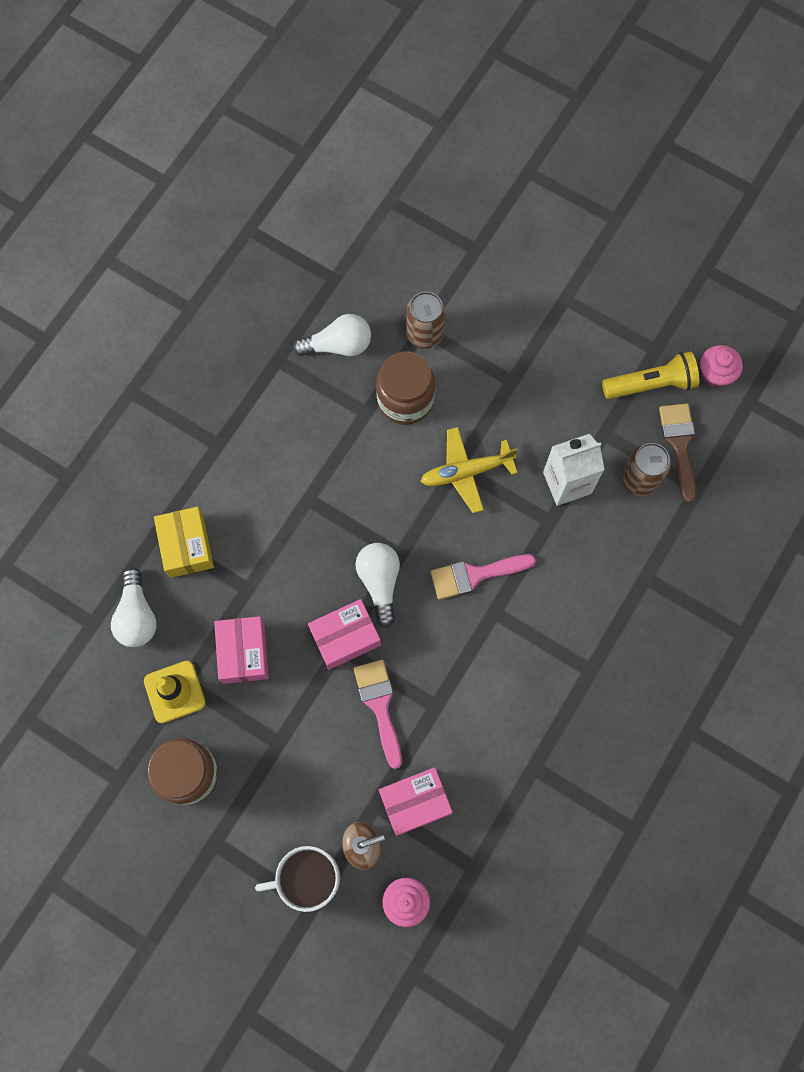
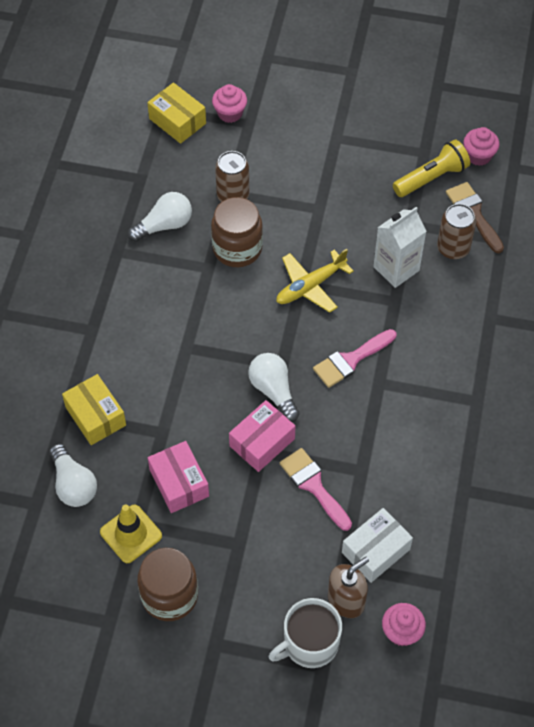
camera: 20 degrees left, 15 degrees down
pink box [379,767,453,836] -> white box [342,508,413,583]
none -> yellow box [147,83,206,144]
none -> pink cupcake [212,84,247,123]

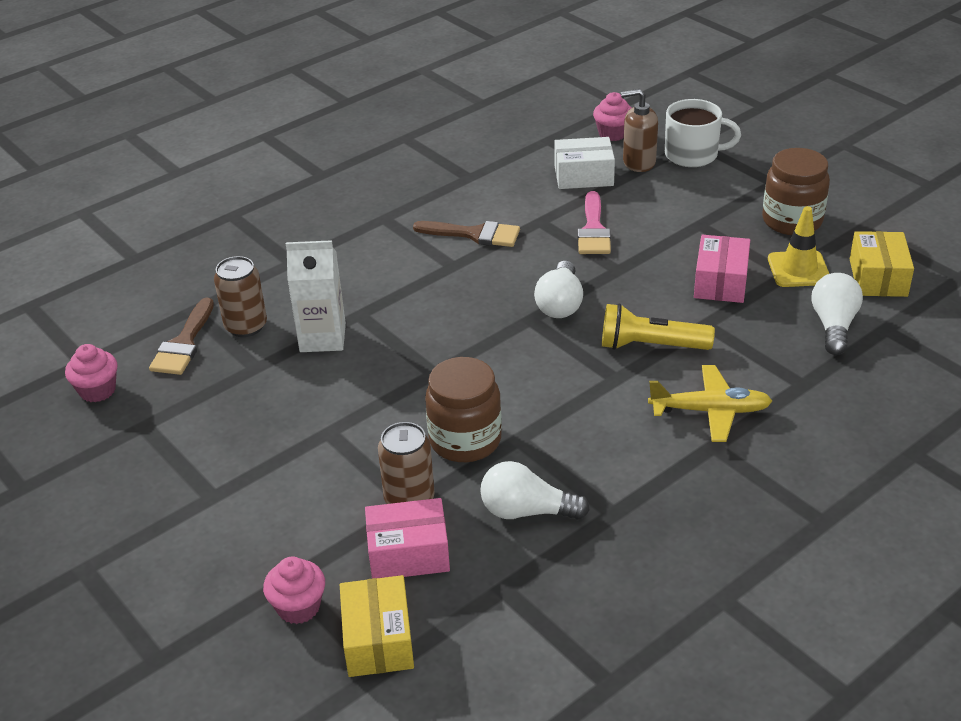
camera: 140 degrees left, 20 degrees down
yellow box [62,374,126,445] -> yellow box moved to [850,231,914,297]
pink box [229,400,295,472] -> pink box moved to [365,498,450,578]
yellow plane [276,249,354,313] -> yellow plane moved to [648,365,772,442]
pink brush [313,329,396,388] -> none
yellow flashlight [393,139,470,197] -> yellow flashlight moved to [602,303,715,350]
none -> brown brush [413,221,520,247]

